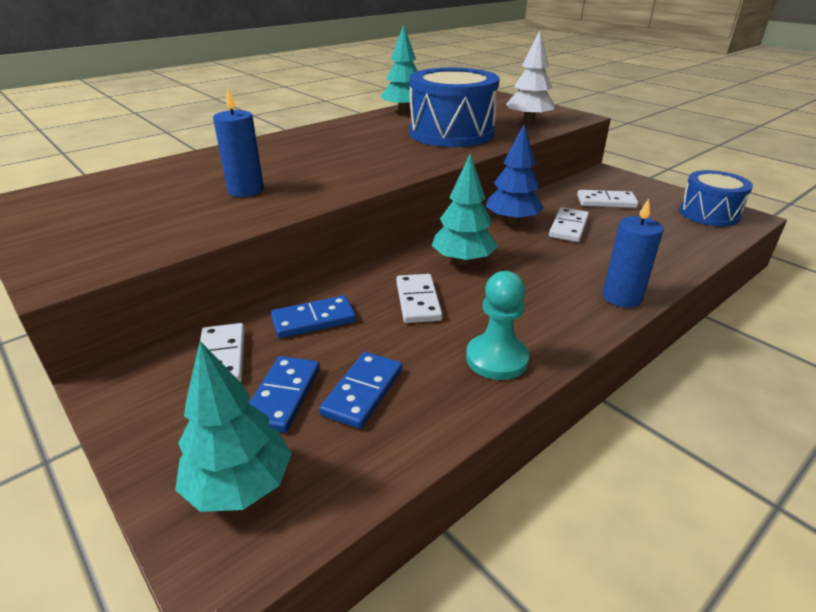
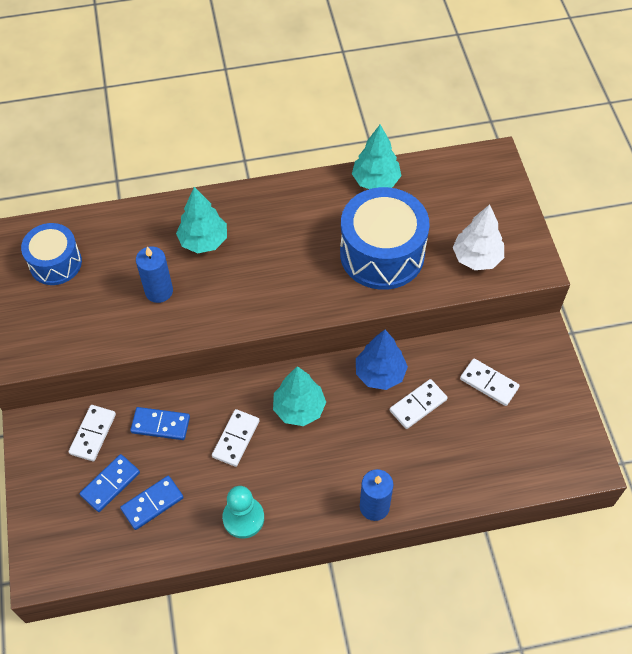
camera: 30 degrees right, 25 degrees up
turquoise tree [175,341,292,512] -> turquoise tree moved to [176,187,227,253]
blue drum [679,170,753,226] -> blue drum moved to [21,223,82,285]

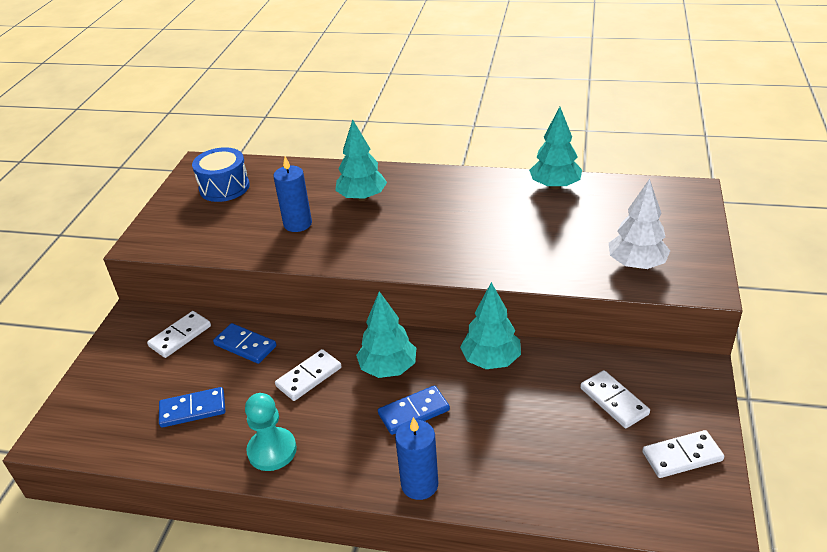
camera: 25 degrees right, 20 degrees down
blue domino [80,454,140,512] -> blue domino moved to [378,385,450,435]
blue drum [340,187,430,290] -> none
blue tree [356,330,408,390] -> turquoise tree [460,282,521,369]
white domino [390,379,448,429] -> white domino moved to [642,430,724,478]

